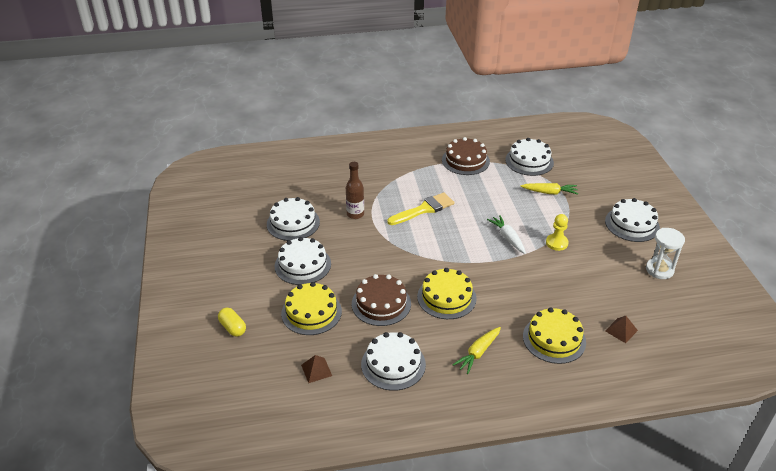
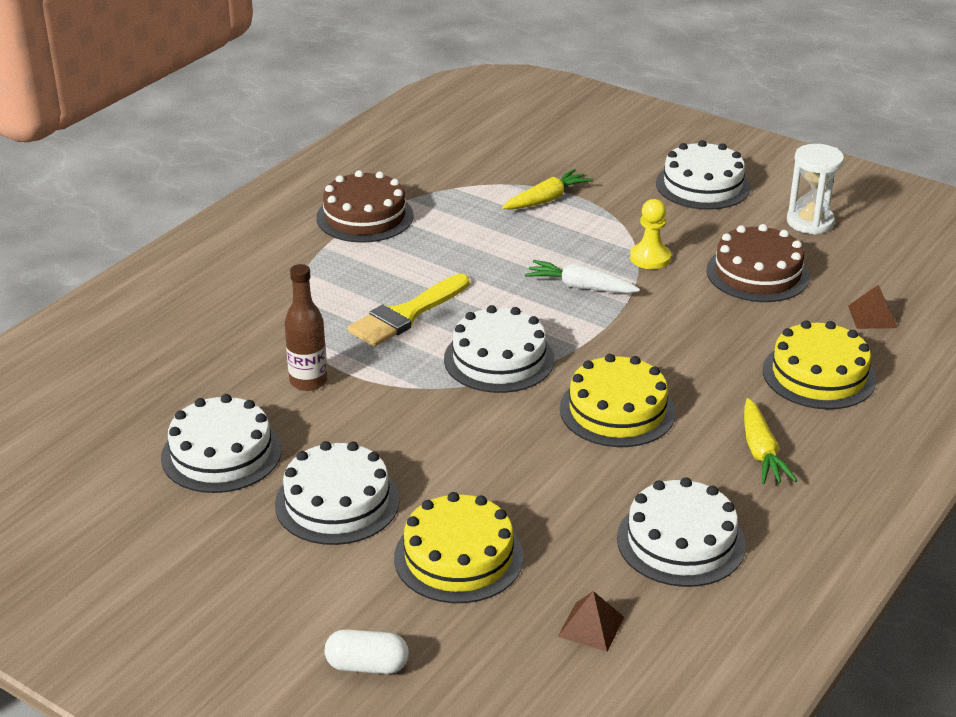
camera: 45 degrees left, 5 degrees down
yellow capsule [218,308,246,337] -> white capsule [325,629,409,674]
brown cake [352,274,411,326] -> brown cake moved to [706,224,810,302]
yellow brush [387,192,454,225] -> yellow brush turned 150 degrees counterclockwise [348,274,469,347]
white cake [505,138,554,176] -> white cake moved to [444,305,554,393]

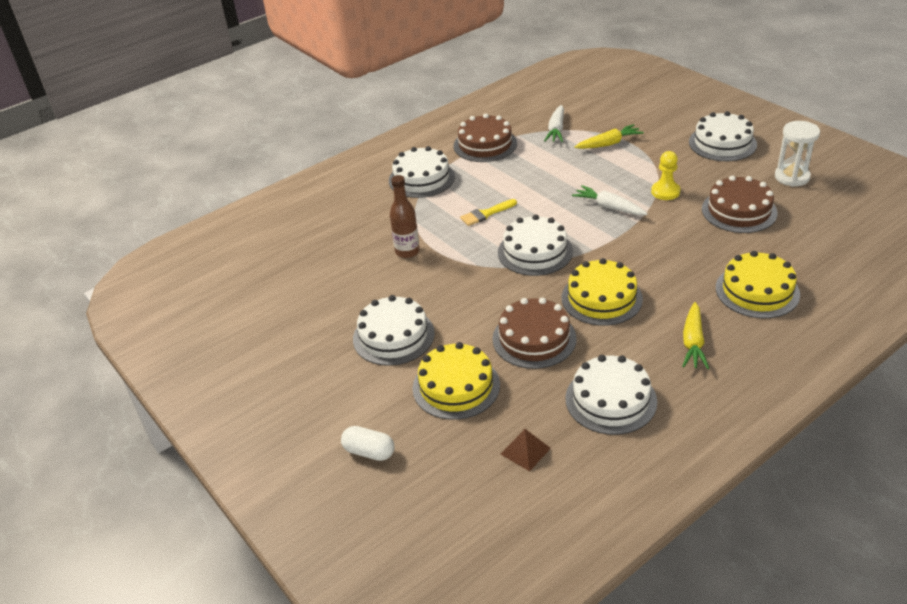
camera: 20 degrees right, 5 degrees up
white cake [161,394,282,493] -> white cake moved to [389,146,455,198]
yellow brush [348,274,469,347] -> yellow brush [460,199,517,226], size x0.62
brown pyramid [848,285,897,329] -> none
none -> brown cake [493,297,577,369]
none -> white carrot [544,105,564,142]

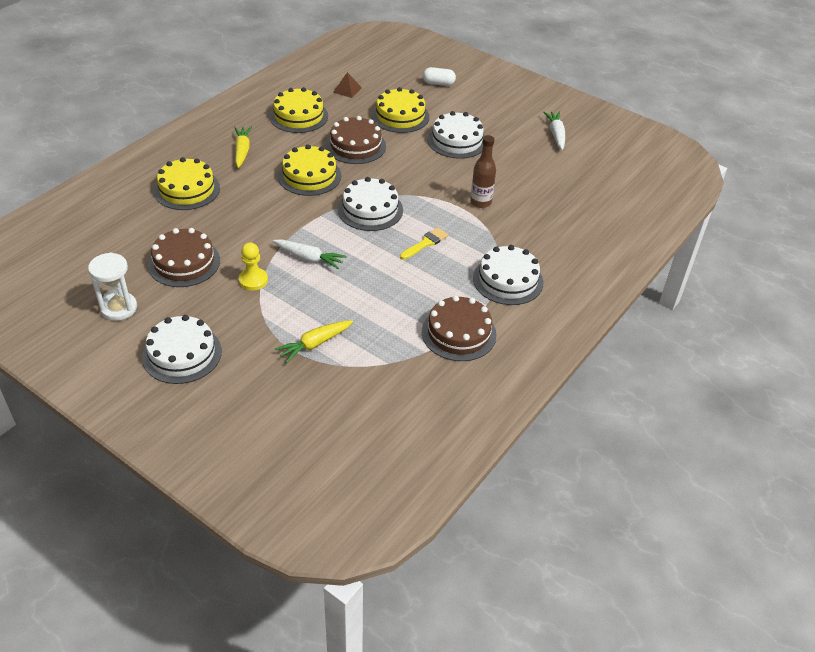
camera: 160 degrees right, 5 degrees up
white carrot [544,105,564,142] -> white carrot moved to [543,112,565,150]
white cake [566,355,657,435] -> yellow cake [269,87,328,133]

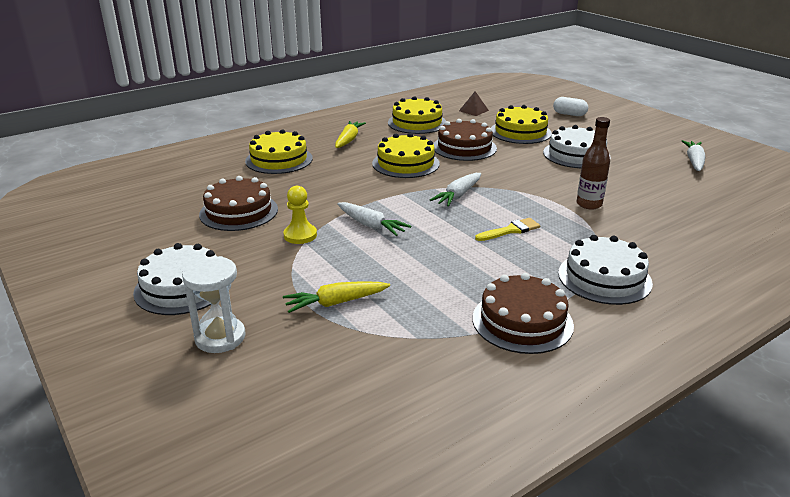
camera: 20 degrees right, 15 degrees down
white hourglass [88,253,137,321] -> white hourglass moved to [182,256,246,353]
white cake [338,177,403,231] -> white carrot [430,173,481,207]

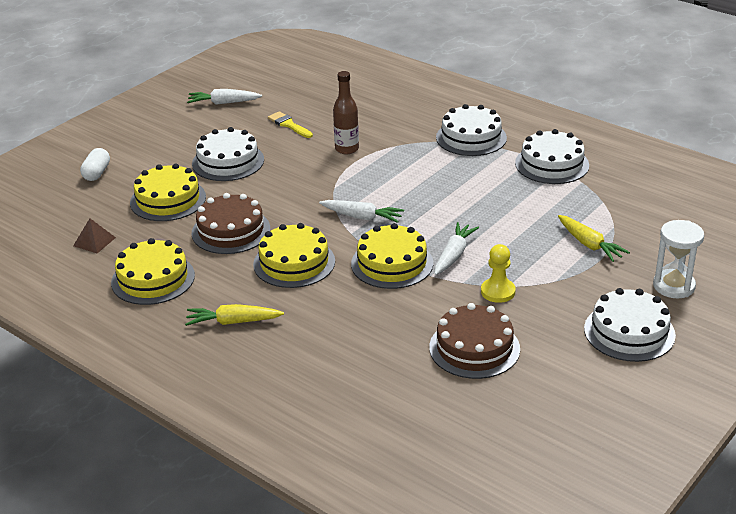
camera: 105 degrees left, 5 degrees up
yellow cake [245,129,313,174] -> yellow cake moved to [351,223,433,289]
brown cake [473,273,574,354] -> white cake [515,129,589,184]
yellow brush [475,218,540,241] -> yellow brush moved to [268,111,313,138]

